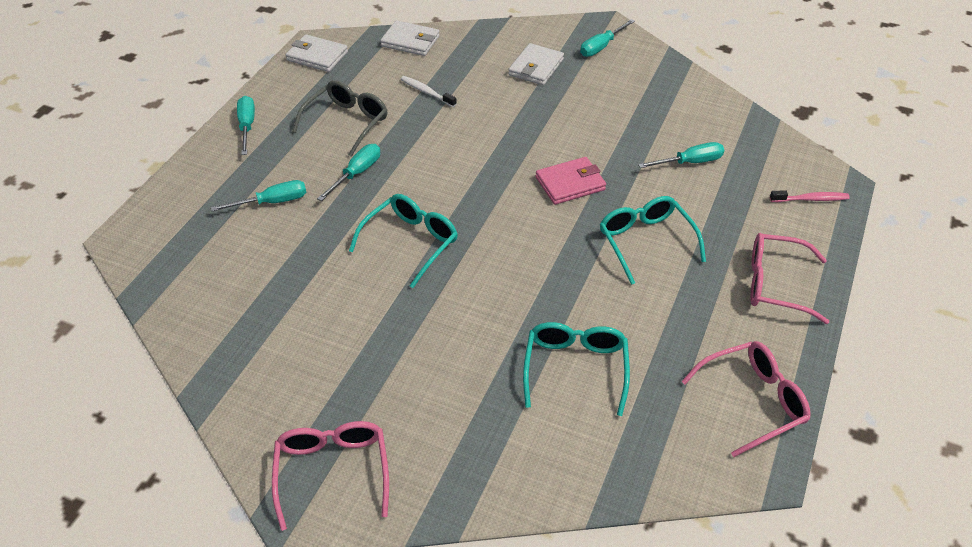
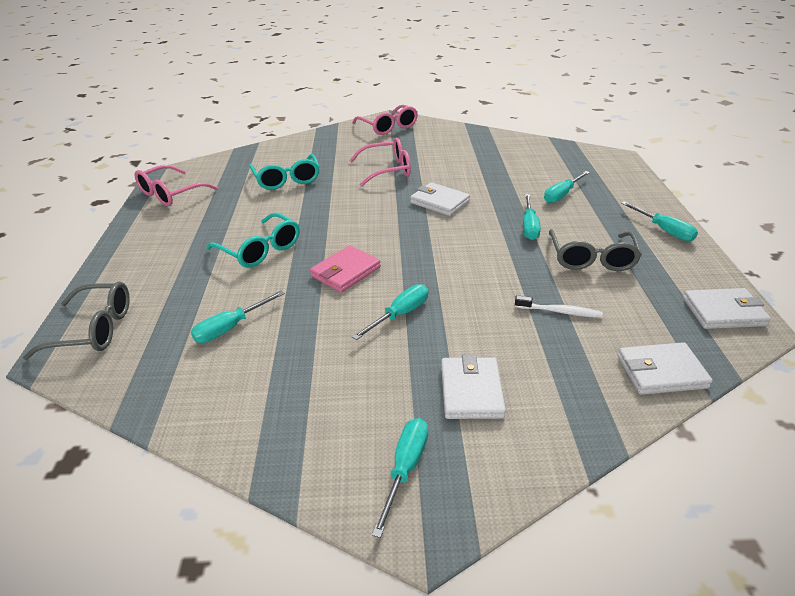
camera: 155 degrees right, 10 degrees down
turquoise glasses [349,194,458,288] -> white wallet [410,182,470,216]
pink glasses [750,233,829,324] -> pink glasses moved to [349,138,411,187]
pink toothbrush [770,190,850,202] -> grey glasses [23,282,130,360]
none -> turquoise screwdriver [352,284,428,340]

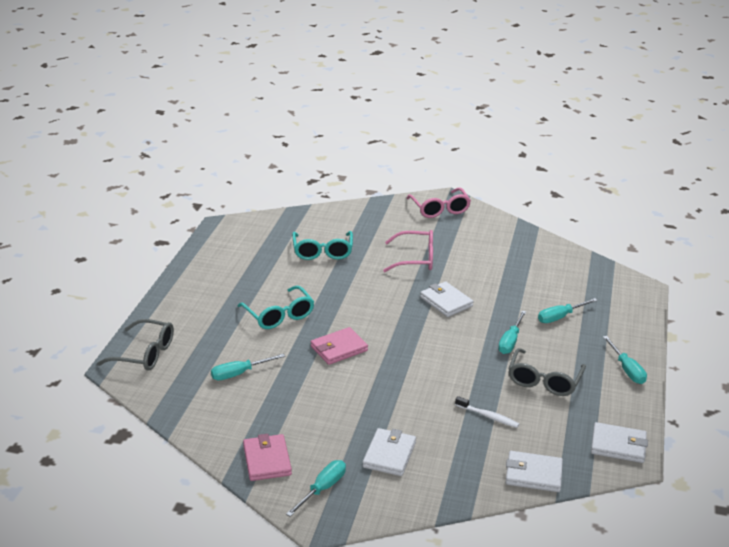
camera: 15 degrees right, 5 degrees down
pink glasses [135,165,218,206] -> none
turquoise screwdriver [352,284,428,340] -> none
none -> pink wallet [243,434,292,481]

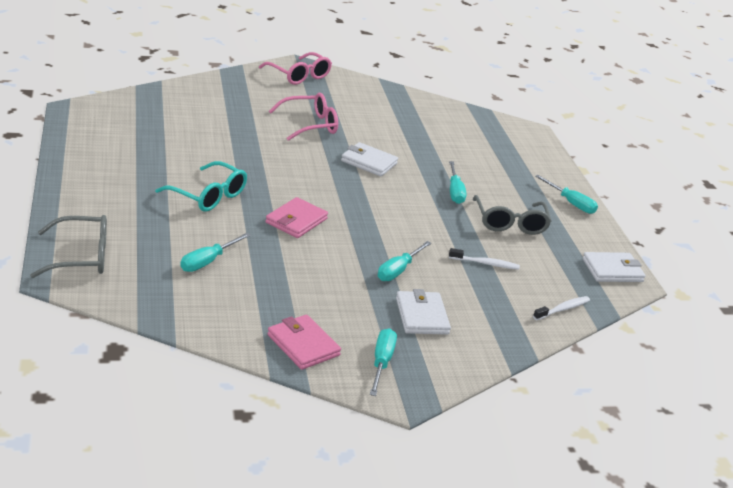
camera: 30 degrees left, 0 degrees up
turquoise glasses [292,231,353,260] -> none
white wallet [505,451,563,492] -> white toothbrush [533,296,590,320]
turquoise screwdriver [538,298,598,323] -> turquoise screwdriver moved to [378,241,431,281]

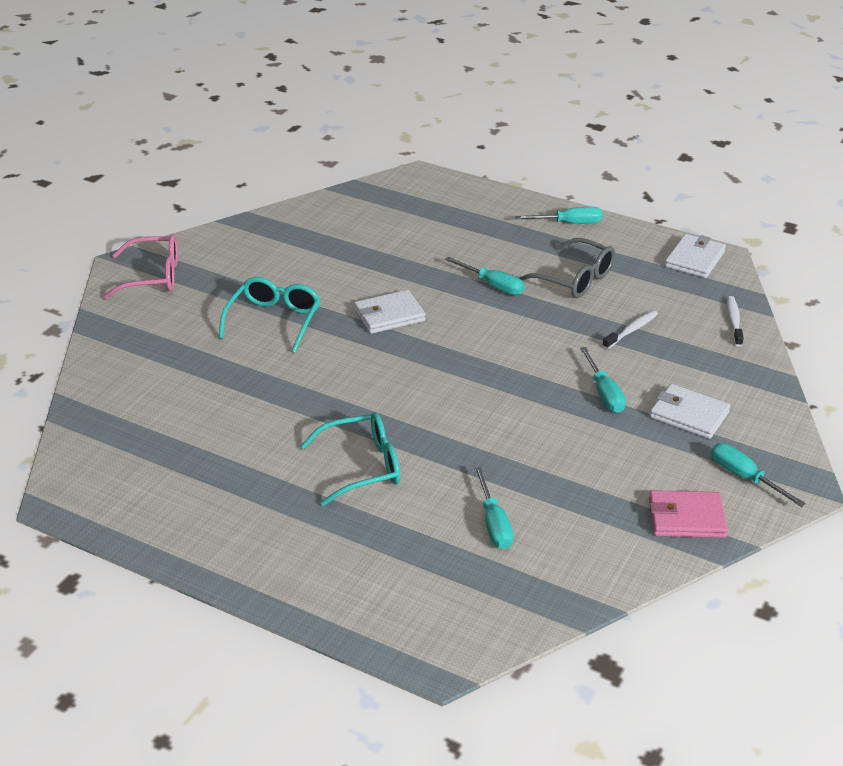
camera: 45 degrees left, 5 degrees up
grey glasses [30,215,107,278] -> none
pink wallet [265,197,328,238] -> none
pink glasses [269,93,338,141] -> turquoise glasses [219,277,321,353]

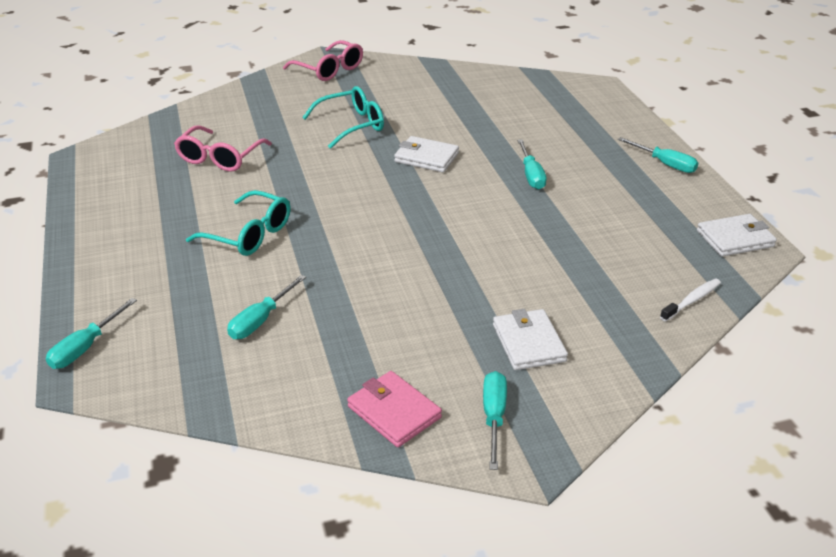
camera: 45 degrees right, 0 degrees up
grey glasses [519,238,615,298] -> none
turquoise screwdriver [580,347,626,413] -> turquoise screwdriver moved to [46,298,137,369]
white toothbrush [602,310,658,349] -> none
none -> pink glasses [174,126,272,172]

